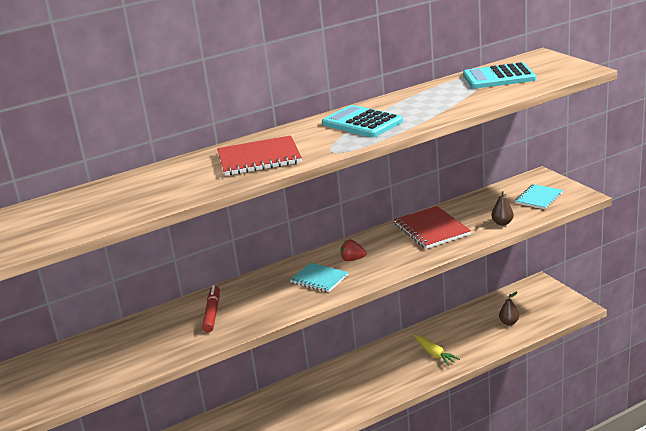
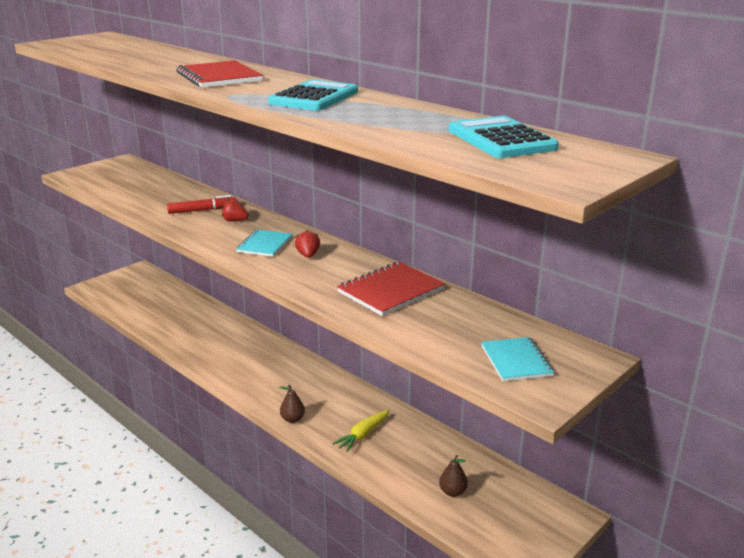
camera: 70 degrees right, 0 degrees up
brown pear [492,191,514,226] -> brown pear moved to [279,385,305,423]
turquoise notebook [515,184,563,209] -> turquoise notebook turned 60 degrees clockwise [481,337,554,381]
none -> red strawberry [222,199,249,222]

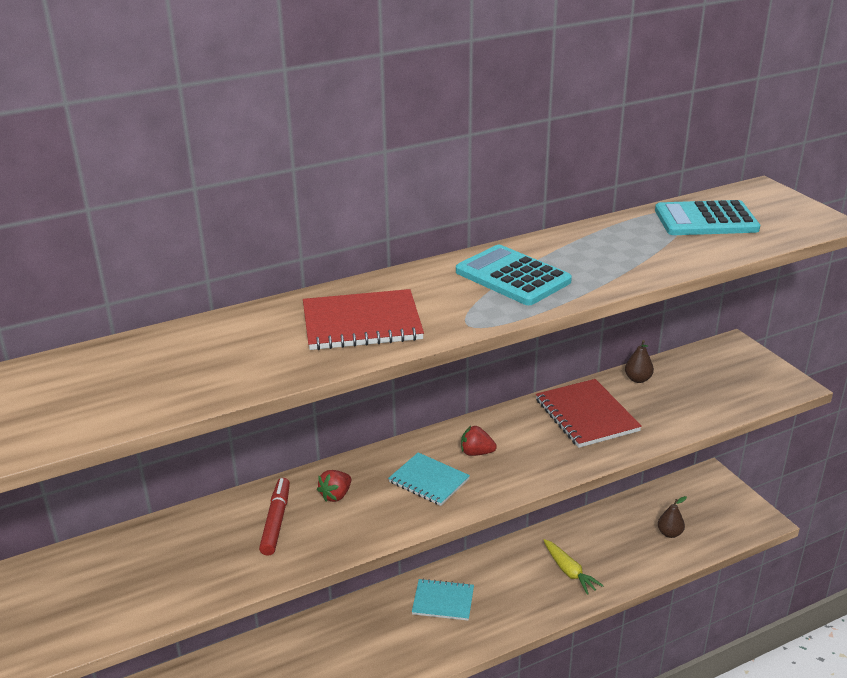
camera: 70 degrees left, 5 degrees up
brown pear [279,385,305,423] -> brown pear moved to [625,340,654,383]
turquoise notebook [481,337,554,381] -> turquoise notebook moved to [412,578,474,621]

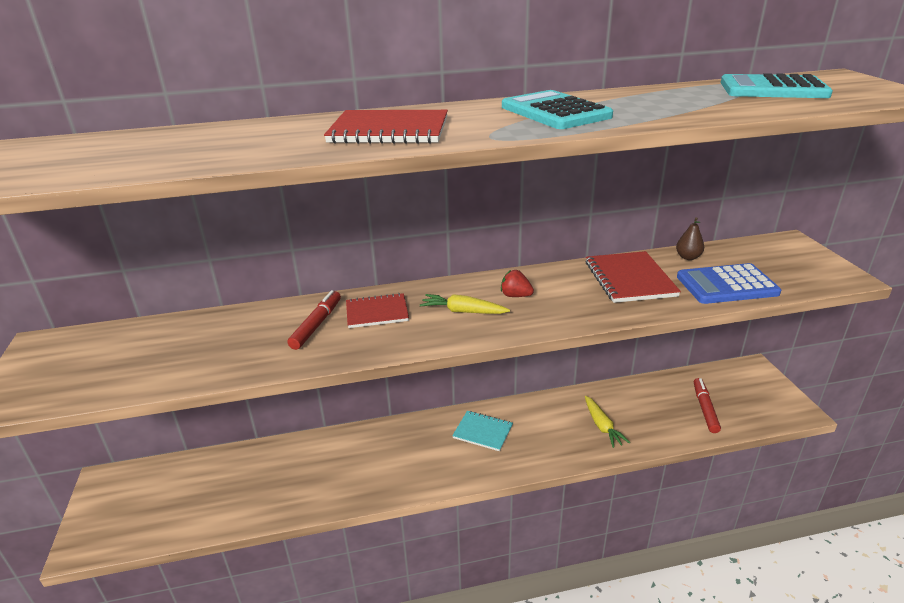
camera: 15 degrees right, 0 degrees up
red strawberry [317,470,351,502] -> red notebook [346,293,409,328]
turquoise notebook [388,452,470,506] -> yellow carrot [420,294,510,314]
brown pear [658,496,687,538] -> red marker [694,378,721,433]
none -> blue calculator [677,263,781,304]

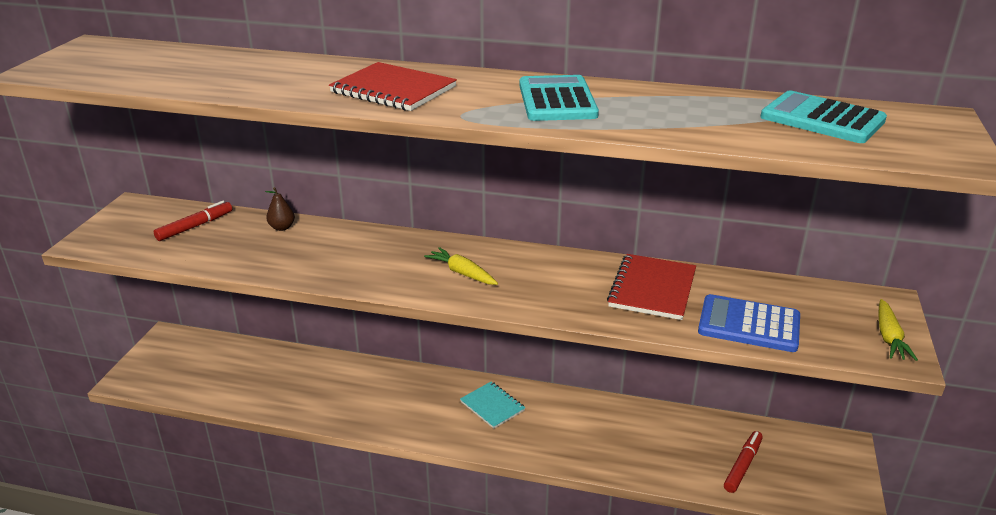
camera: 25 degrees right, 0 degrees up
red marker [287,290,341,350] -> red marker moved to [154,201,232,241]
red notebook [346,293,409,328] -> none
red strawberry [501,270,534,297] -> none
yellow carrot [585,396,630,448] -> yellow carrot moved to [878,299,918,361]
brown pear [676,217,704,260] -> brown pear moved to [265,187,295,231]

